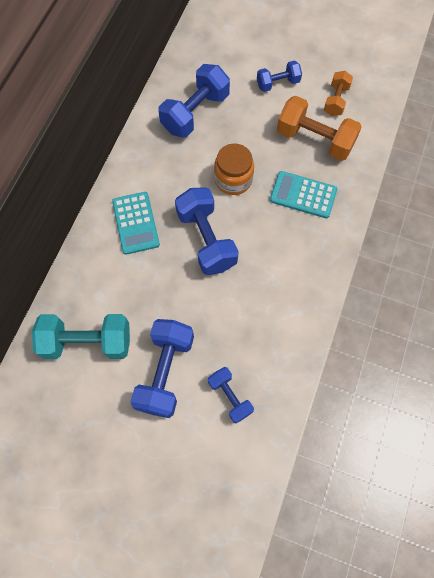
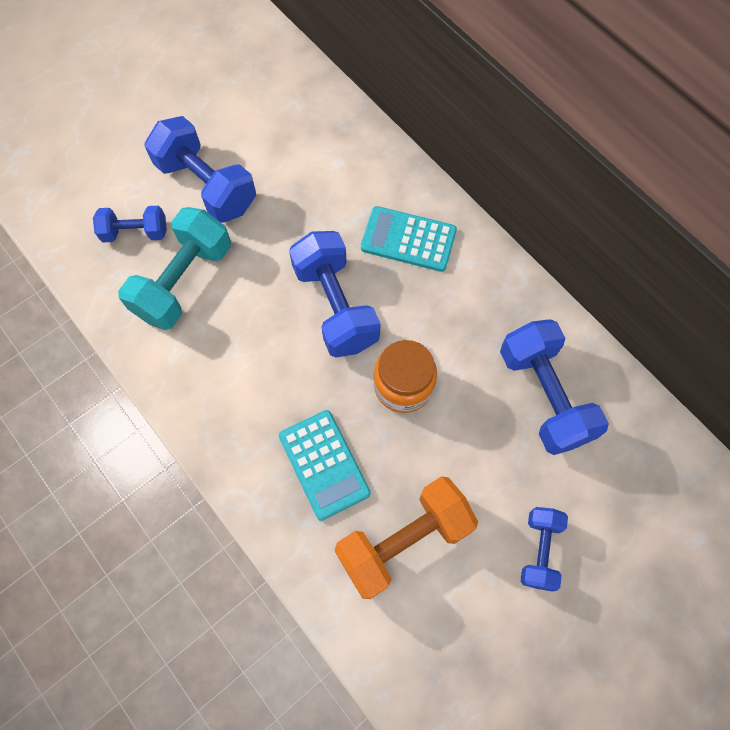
camera: 120 degrees right, 0 degrees up
turquoise dumbbell [32,314,130,359] -> turquoise dumbbell moved to [118,207,231,330]
blue dumbbell [175,187,239,275] -> blue dumbbell turned 60 degrees clockwise [289,231,381,358]
turquoise calculator [270,171,337,218] -> turquoise calculator turned 105 degrees clockwise [279,410,371,521]
orange dumbbell [324,71,353,116] -> none

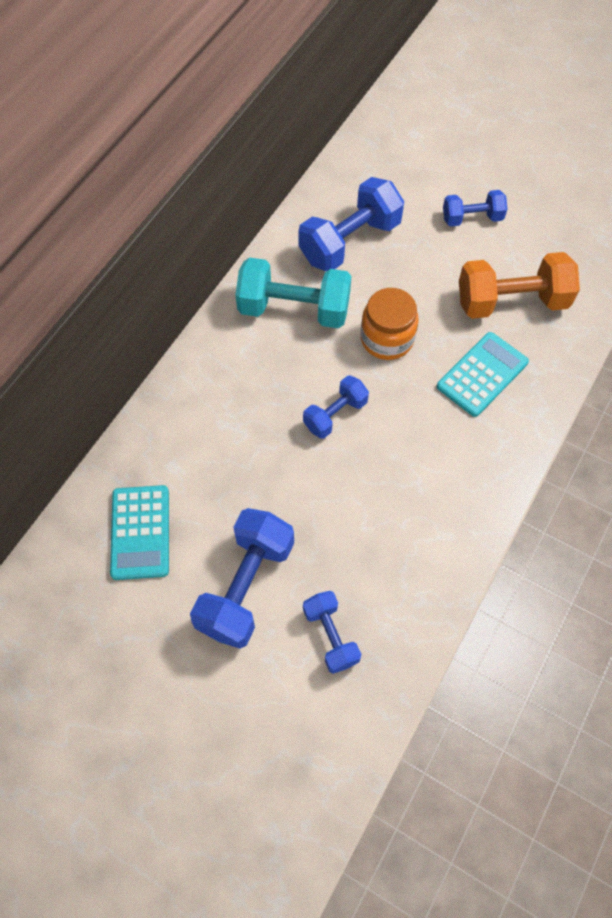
camera: 110 degrees left, 5 degrees down
turquoise dumbbell [118,207,231,330] -> turquoise dumbbell moved to [235,257,351,328]
blue dumbbell [289,231,381,358] -> blue dumbbell [303,375,369,439], size x0.58
orange dumbbell [335,476,478,599] -> orange dumbbell turned 45 degrees counterclockwise [459,252,580,319]
turquoise calculator [361,206,457,272] -> turquoise calculator moved to [110,485,169,580]

